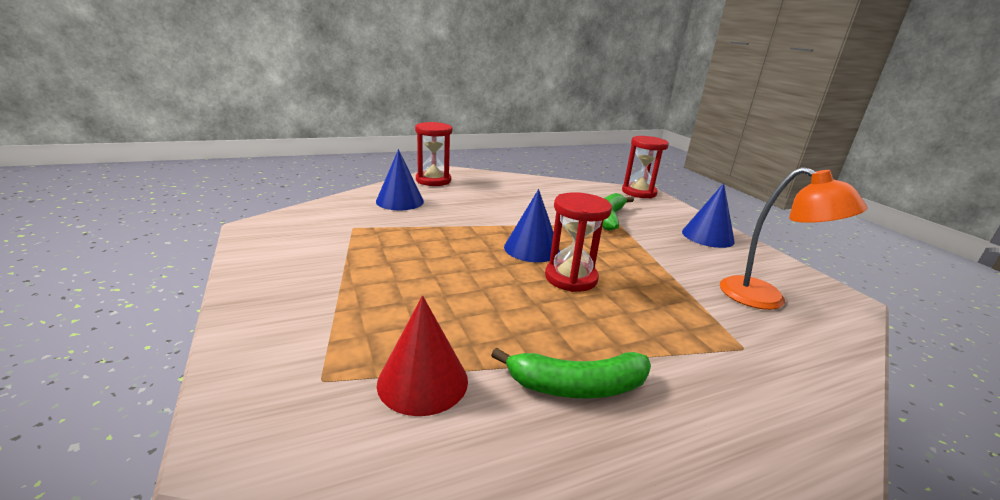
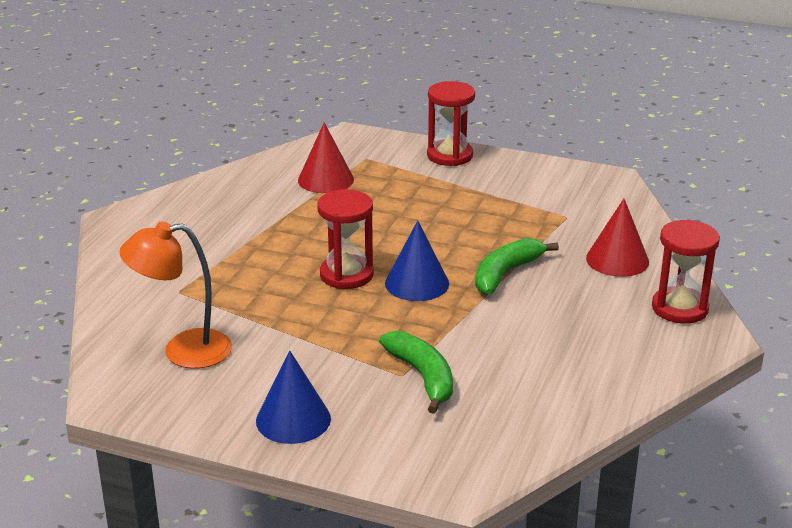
camera: 135 degrees right, 5 degrees up
blue cone [376,149,424,210] -> red cone [586,199,649,277]
green banana [491,347,651,399] -> green banana moved to [475,238,559,295]
red hourglass [622,136,669,198] -> red hourglass moved to [427,81,475,166]

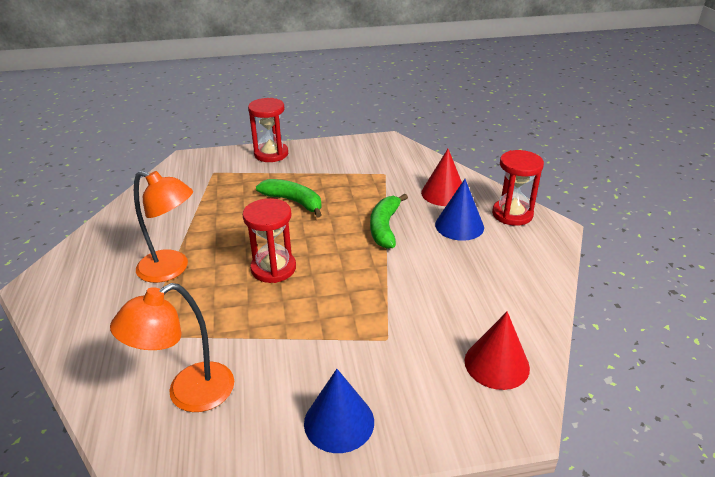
camera: 30 degrees left, 5 degrees up
red cone [298,122,354,193] -> red cone moved to [465,312,530,390]
green banana [379,331,453,414] -> green banana moved to [256,179,322,218]
blue cone [385,220,449,301] -> blue cone moved to [435,179,484,241]
none -> orange lamp [134,171,193,283]

